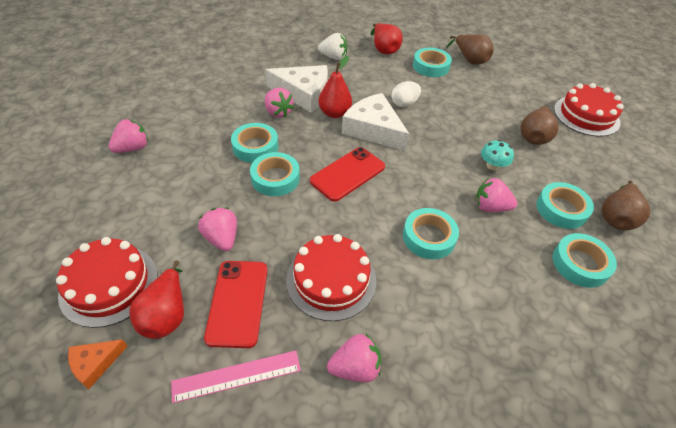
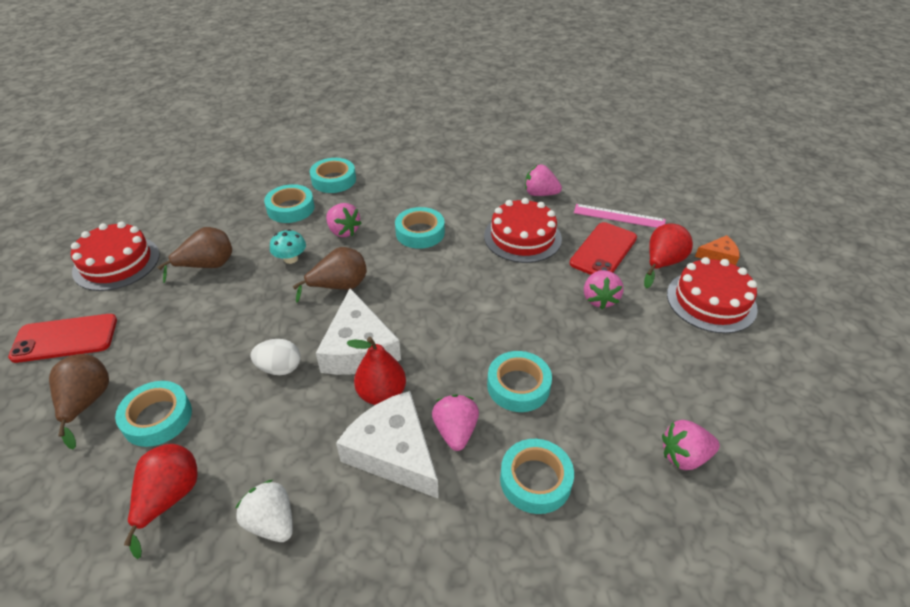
camera: 145 degrees left, 5 degrees down
turquoise tape [250,152,300,196] -> turquoise tape moved to [500,439,574,514]
red phone [310,147,385,202] -> red phone moved to [8,314,117,363]
brown pear [602,180,650,230] -> brown pear moved to [293,247,367,303]

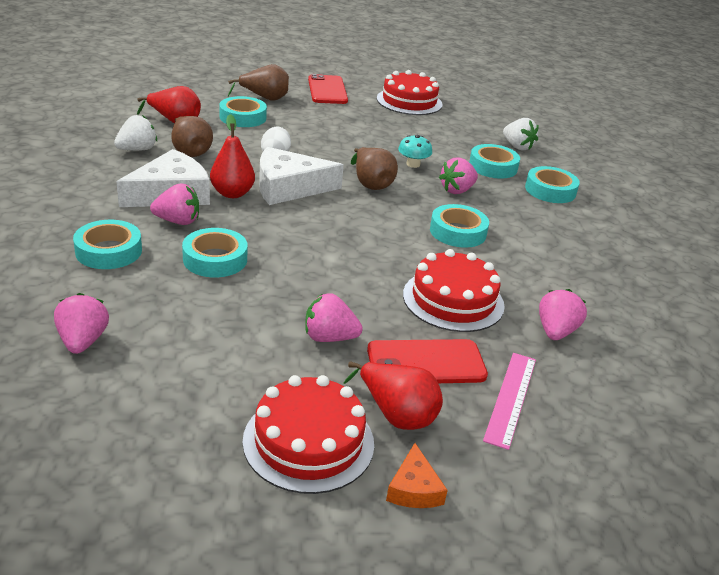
camera: 90 degrees right, 10 degrees down
brown pear [157,227,232,283] -> brown pear moved to [171,116,213,157]
red phone [570,222,637,275] -> red phone turned 45 degrees counterclockwise [367,339,488,383]
none -> white strawberry [503,118,538,150]

